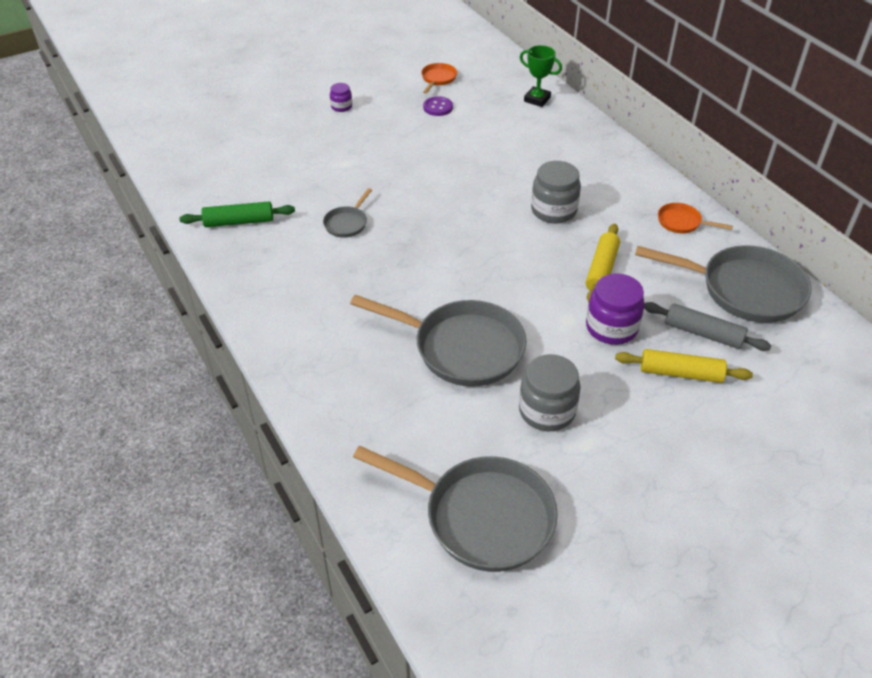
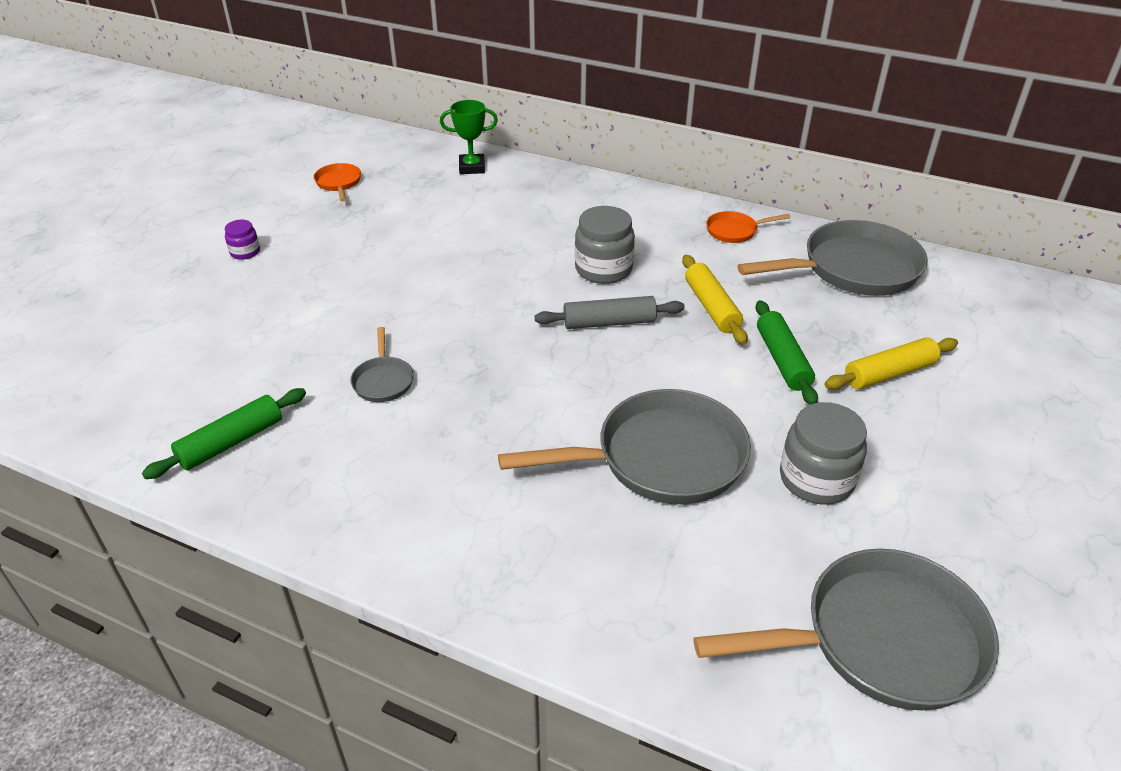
camera: 35 degrees left, 5 degrees down
purple button [423,96,453,116] -> none
purple jar [586,274,645,345] -> green rolling pin [755,300,818,405]
grey rolling pin [644,302,772,351] -> grey rolling pin moved to [535,296,685,329]

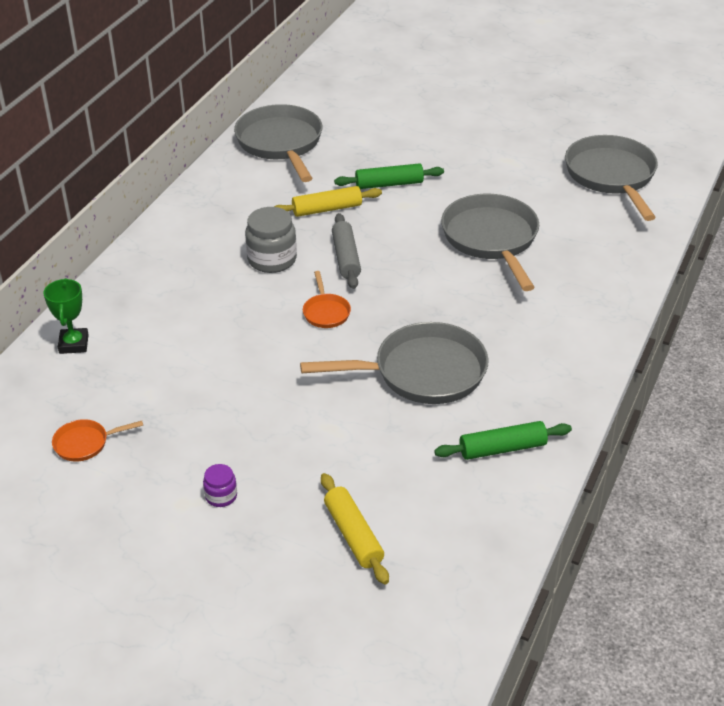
camera: 90 degrees left, 0 degrees up
green rolling pin [142,388,306,479] -> green rolling pin turned 60 degrees counterclockwise [434,421,572,460]
grey pan [350,327,414,402] -> grey pan [300,322,489,404], size x2.18
orange pan [706,211,791,243] -> orange pan moved to [303,271,351,328]
grey jar [780,402,867,505] -> none
yellow rolling pin [825,337,958,389] -> yellow rolling pin moved to [321,473,389,585]

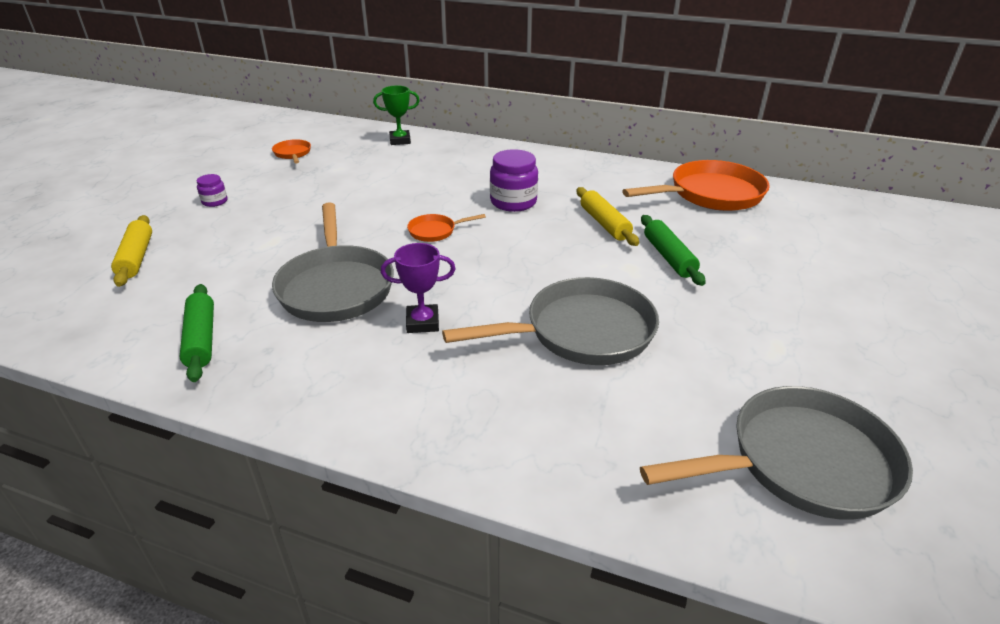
camera: 85 degrees right, 5 degrees down
grey pan [234,104,323,182] -> orange pan [622,160,770,211]
grey jar [245,207,297,273] -> purple jar [490,149,538,212]
yellow rolling pin [321,473,389,585] -> yellow rolling pin turned 75 degrees counterclockwise [111,215,152,287]
grey rolling pin [332,213,361,289] -> none
none -> purple trophy [381,243,456,333]

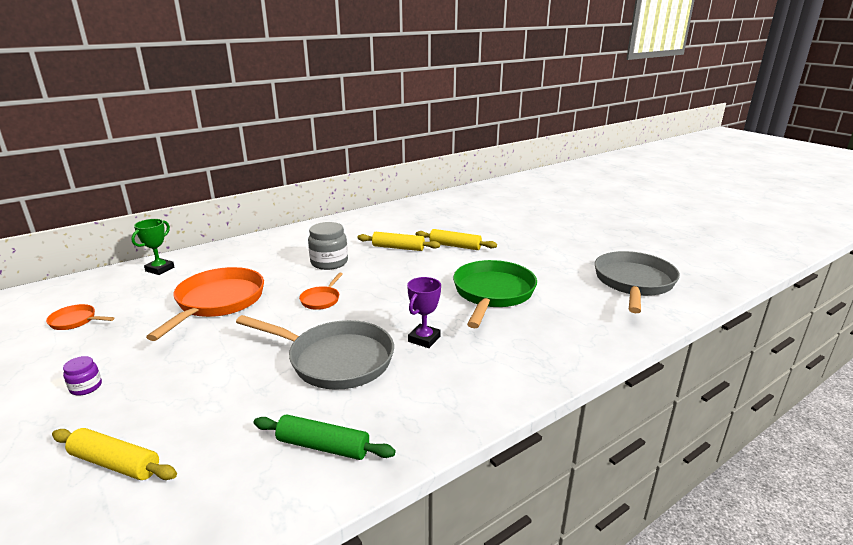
camera: 55 degrees left, 10 degrees down
grey pan [442,277,659,365] -> green pan [453,260,537,328]
purple jar [490,149,538,212] -> grey jar [308,222,348,270]
orange pan [622,160,770,211] -> orange pan moved to [146,267,264,341]
green rolling pin [641,215,706,286] -> yellow rolling pin [416,229,497,250]

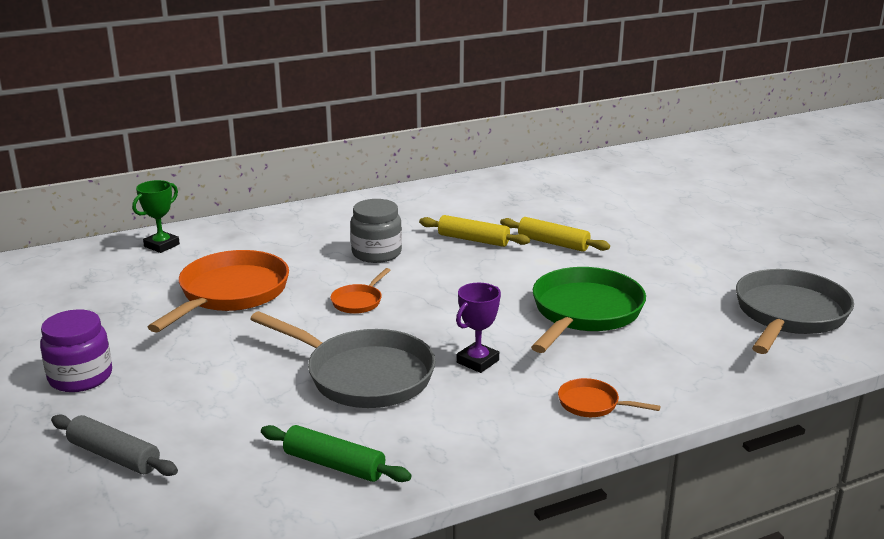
camera: 10 degrees right, 0 degrees up
orange pan [46,304,115,330] -> orange pan moved to [558,378,661,417]
yellow rolling pin [52,428,177,480] -> grey rolling pin [51,415,178,476]
purple jar [63,356,102,396] -> purple jar [40,309,112,392], size x1.88

